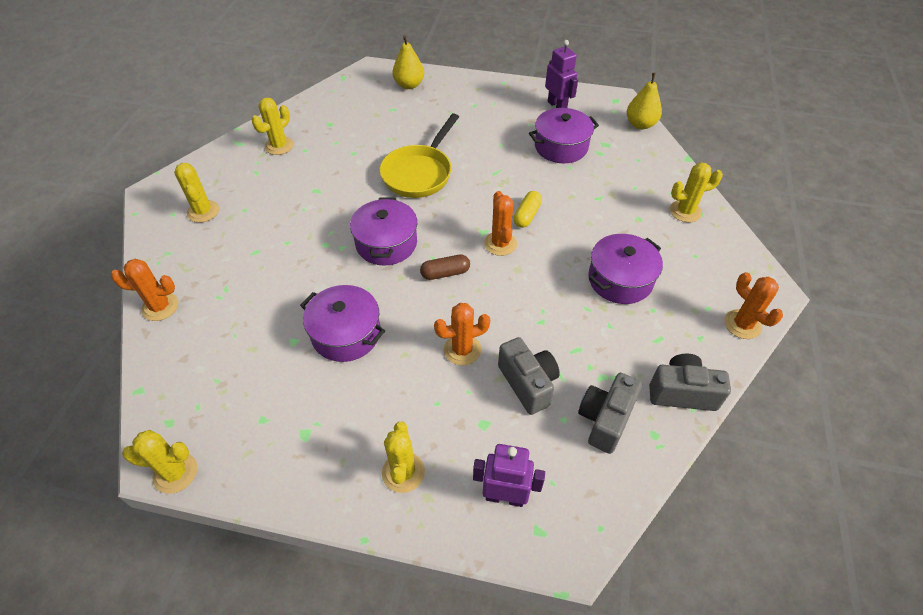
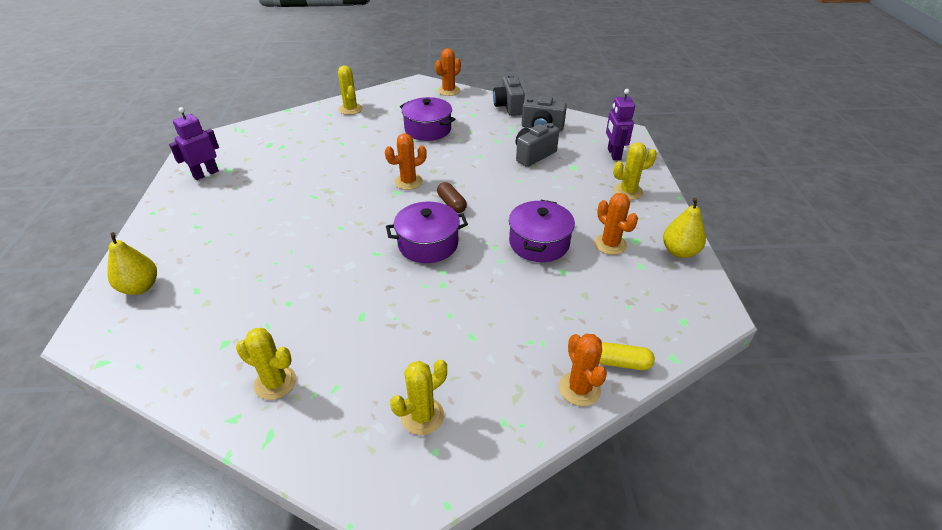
camera: 105 degrees left, 10 degrees down
yellow cactus [122,430,197,494] -> none
yellow pan [379,114,459,198] -> none
orange cactus [434,303,490,366] -> orange cactus moved to [594,193,638,255]
yellow capsule [513,191,542,228] -> yellow capsule moved to [599,342,655,370]
purple pot [529,108,599,163] -> none
yellow pear [627,73,662,129] -> yellow pear moved to [663,198,706,258]

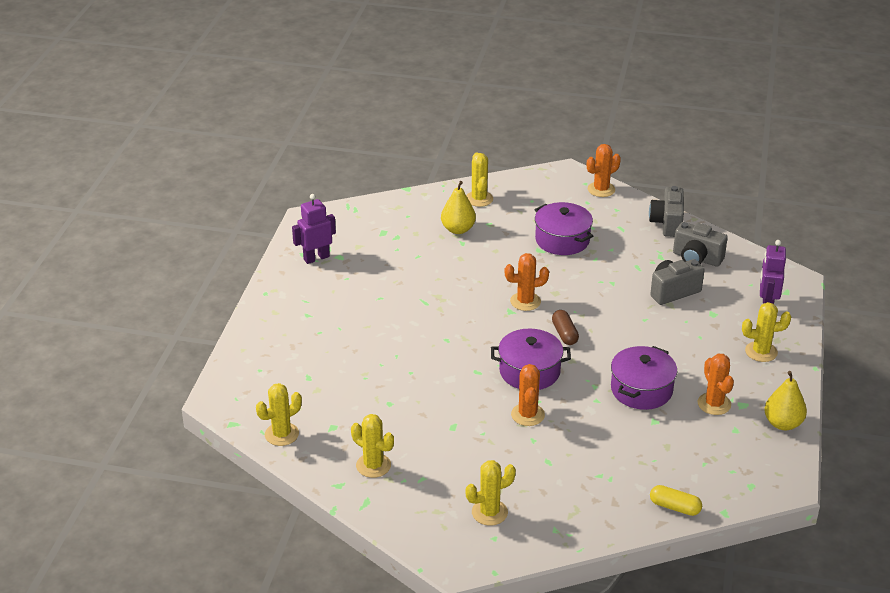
camera: 15 degrees right, 5 degrees down
yellow pear [107,232,157,295] -> yellow pear moved to [441,181,476,234]
orange cactus [559,334,607,406] -> orange cactus moved to [511,364,545,426]
none -> yellow cactus [256,383,302,446]

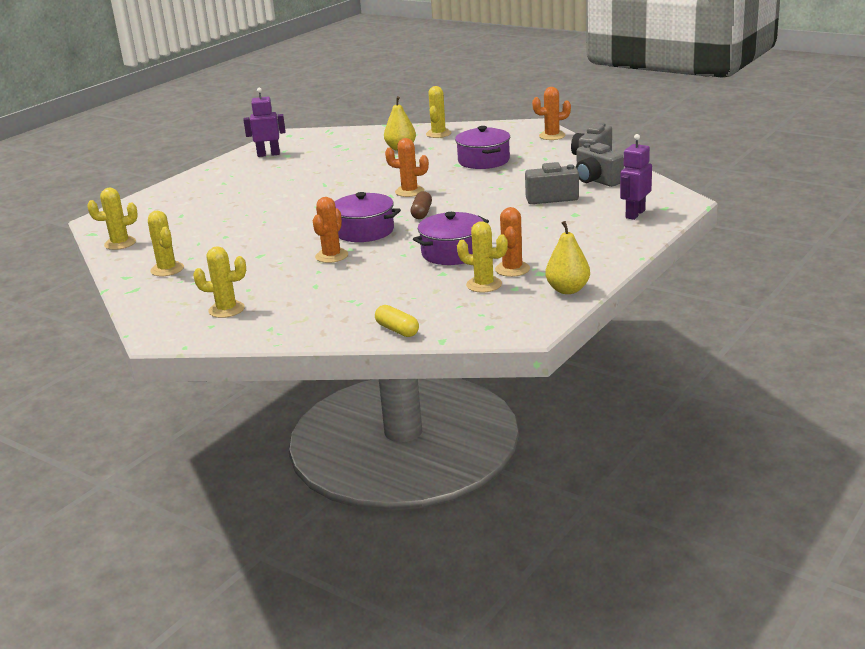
camera: 25 degrees right, 10 degrees down
yellow cactus [742,302,791,362] -> yellow cactus moved to [457,221,508,293]

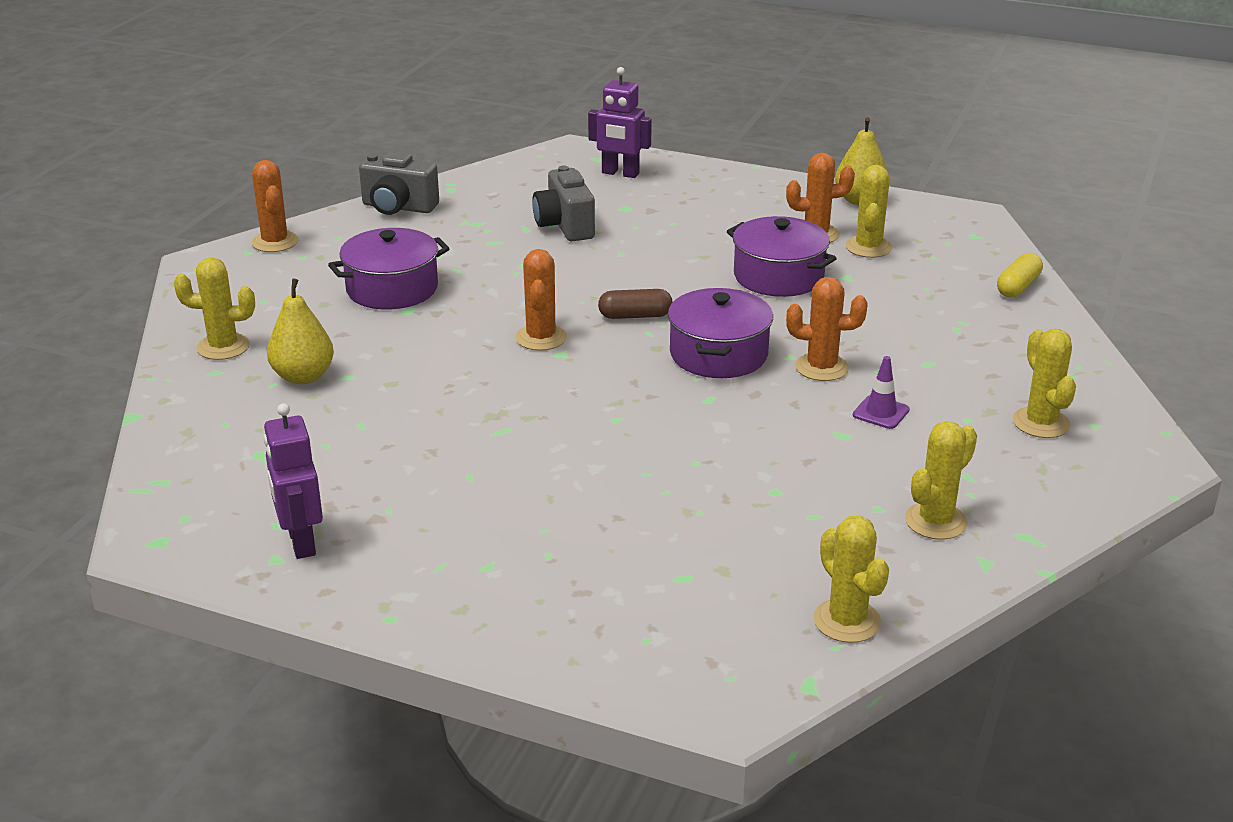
camera: 105 degrees left, 5 degrees up
grey camera [576,143,624,187] -> none
none -> purple traffic cone [853,356,910,429]

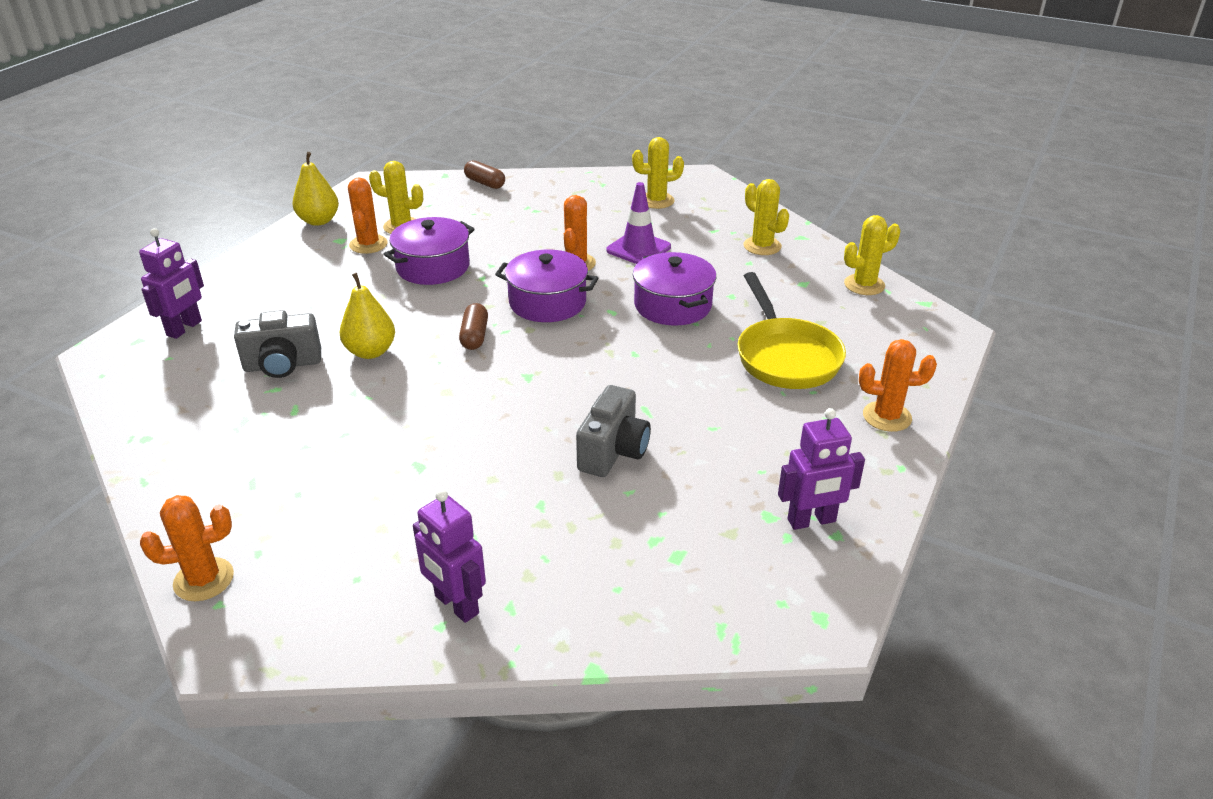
camera: 85 degrees left, 5 degrees up
yellow cactus [174,257,255,360] -> purple robot [413,489,486,623]
yellow pear [267,279,334,384] -> yellow pear moved to [340,273,395,359]
purple pot [328,228,450,310] -> purple pot moved to [633,252,716,326]
grey camera [359,151,439,215] -> grey camera moved to [576,385,651,477]
orange cactus [515,249,567,351] -> orange cactus moved to [859,339,937,432]
purple traffic cone [853,356,910,429] -> purple traffic cone [606,182,671,264], size x1.61
yellow capsule [997,253,1043,298] -> brown capsule [464,160,505,189]
none -> yellow pan [738,272,846,389]

